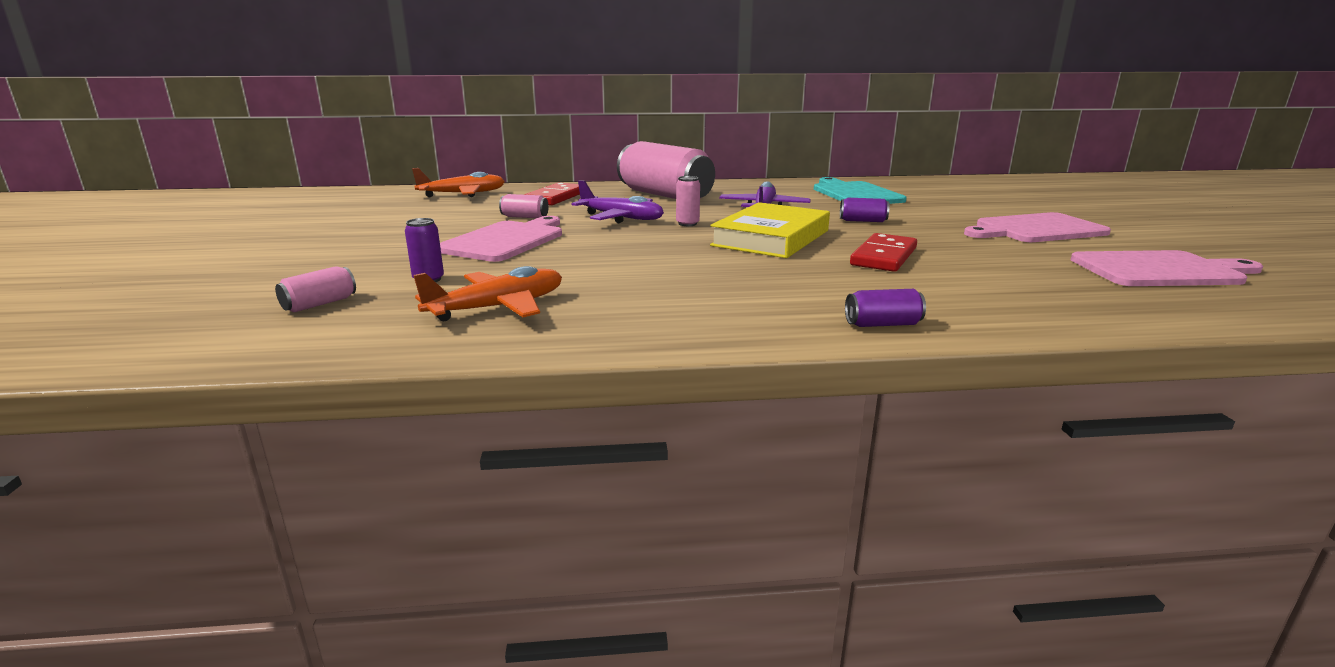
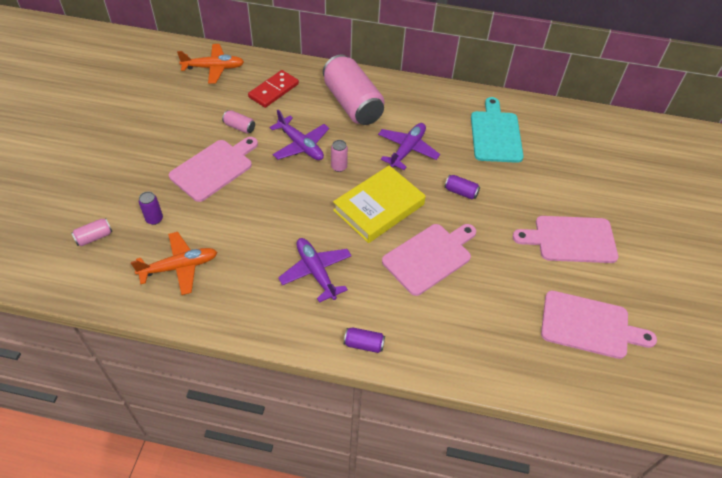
camera: 15 degrees right, 30 degrees up
red domino [850,233,917,272] -> pink cutting board [382,224,476,296]
none -> purple plane [278,238,352,303]

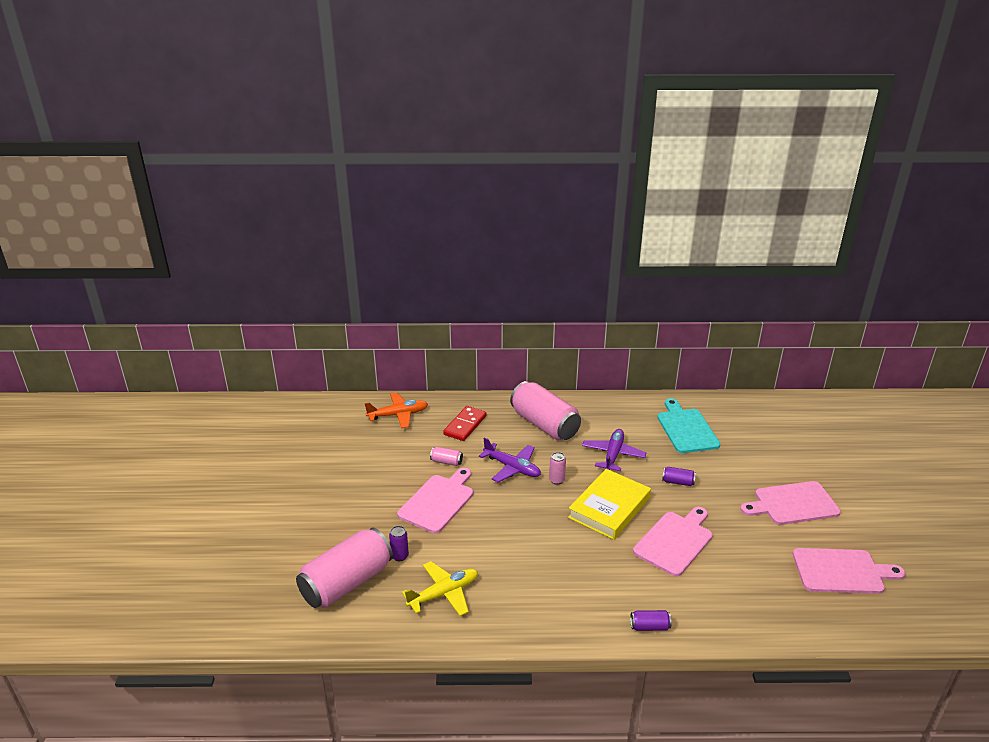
camera: 10 degrees left, 20 degrees down
pink can [71,218,113,246] -> pink can [296,528,393,608], size x2.49
orange plane [131,232,217,295] -> yellow plane [402,561,478,616]
purple plane [278,238,352,303] -> none

